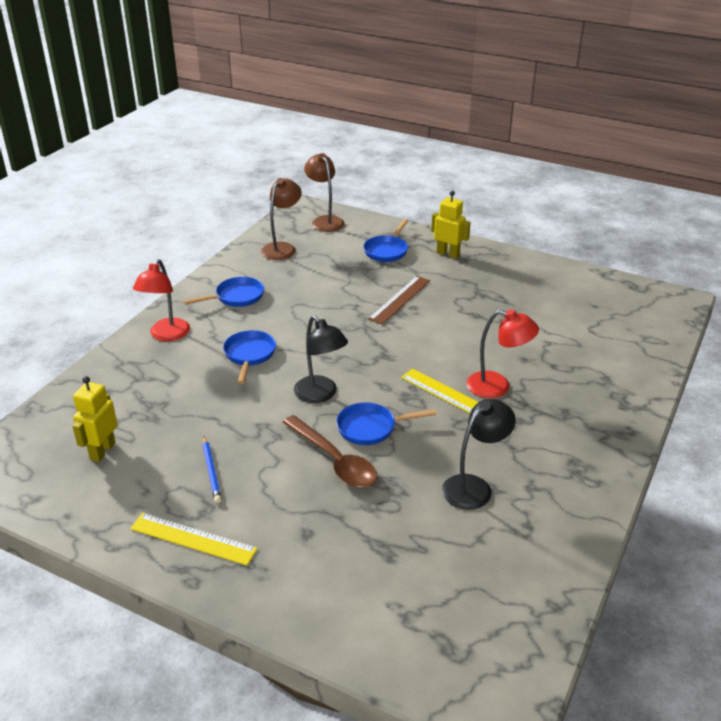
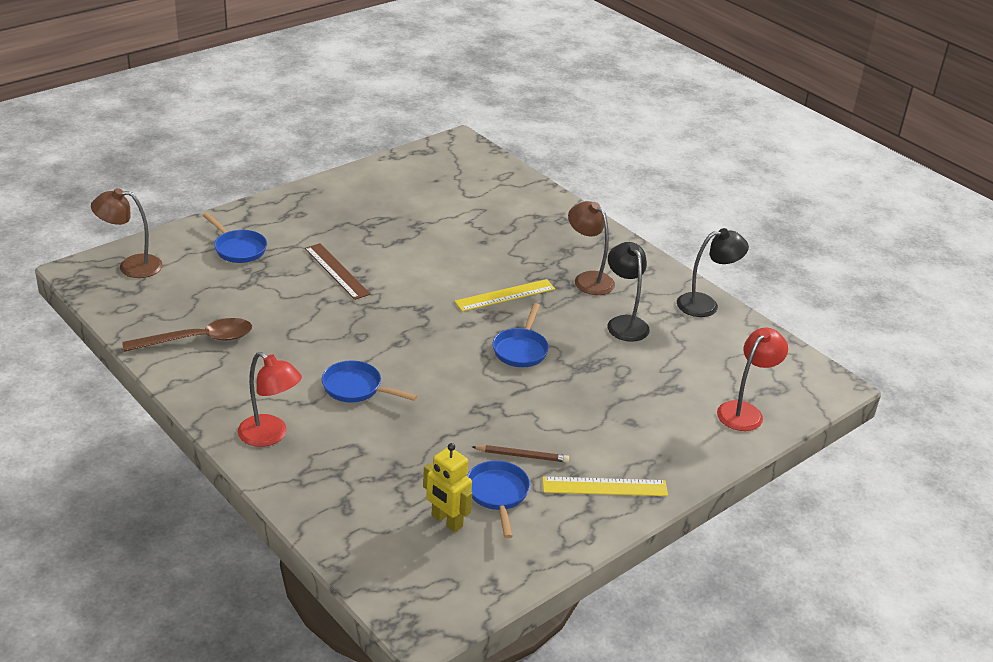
camera: 70 degrees left, 0 degrees up
yellow ruler [130,513,258,565] -> yellow ruler turned 45 degrees clockwise [542,477,668,496]
blue pan [184,277,264,307] -> blue pan moved to [467,461,530,538]
blue pencil [202,436,222,503] -> brown pencil [472,445,569,462]
brown lamp [261,178,302,260] -> brown lamp moved to [568,201,615,295]
brown spoon [283,415,377,488] -> brown spoon moved to [122,318,252,352]
black lamp [294,315,348,403] -> black lamp moved to [677,228,749,317]
yellow robot [431,191,471,259] -> none
red lamp [467,309,539,398] -> red lamp moved to [717,328,788,431]

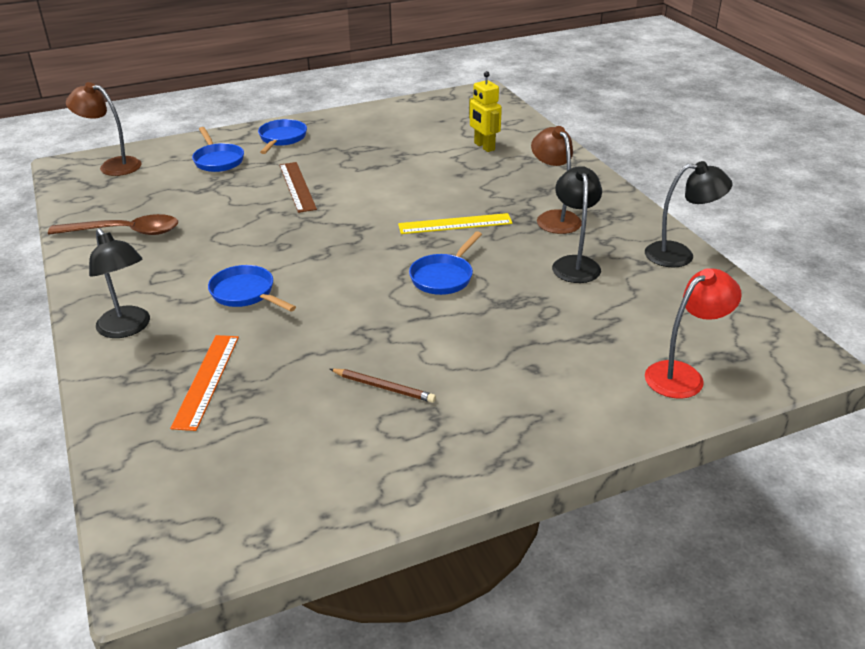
camera: 20 degrees right, 0 degrees up
red lamp [238,352,302,447] -> black lamp [89,228,150,338]
yellow robot [423,443,472,532] -> yellow robot moved to [469,71,502,152]
blue pan [467,461,530,538] -> blue pan moved to [258,119,307,154]
yellow ruler [542,477,668,496] -> none
none -> orange ruler [170,335,239,431]

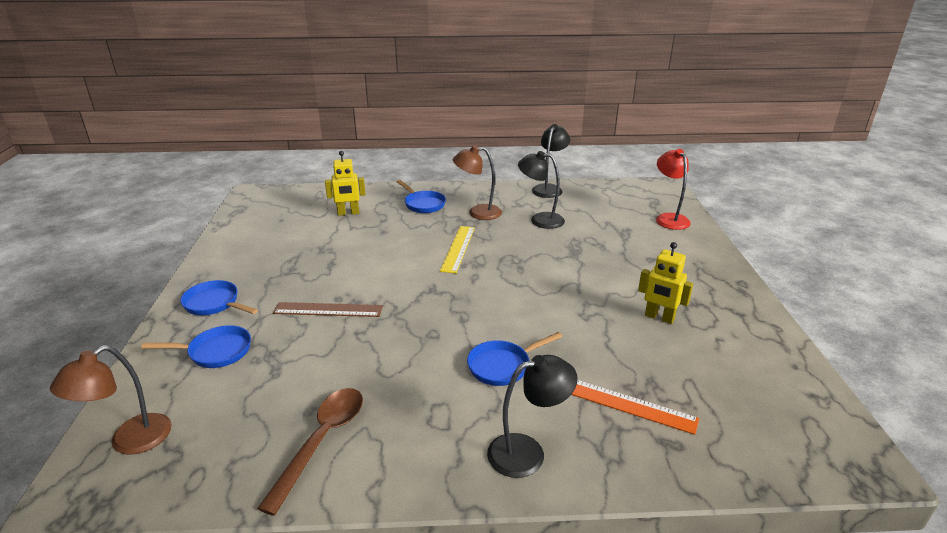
camera: 70 degrees left, 5 degrees down
brown pencil [330,369,436,403] -> yellow robot [638,242,693,324]
blue pan [409,231,482,295] -> blue pan moved to [396,180,446,213]

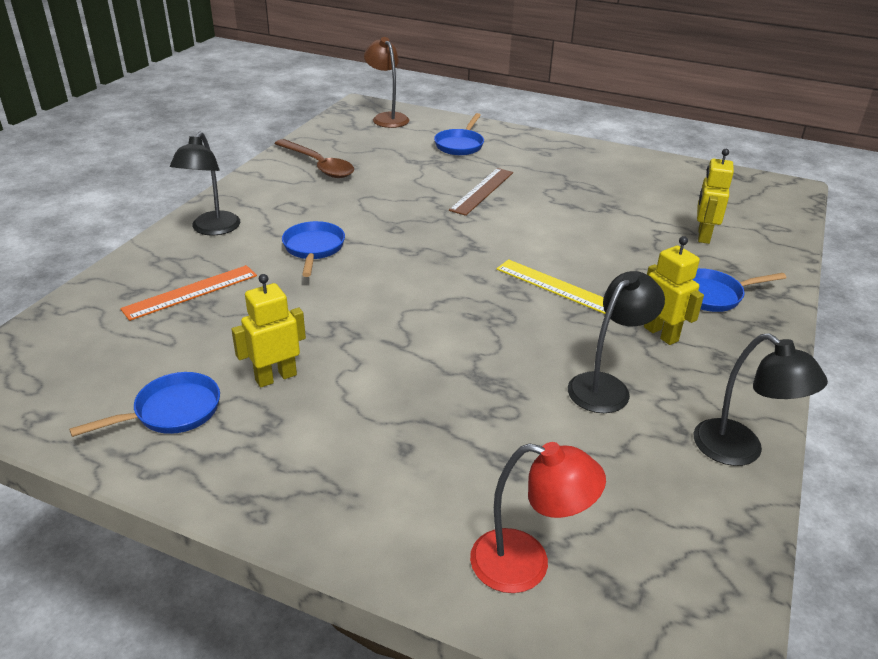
camera: 115 degrees right, 5 degrees up
blue pan [180,280,258,315] -> blue pan moved to [69,372,220,437]
brown lamp [453,146,502,220] -> yellow robot [644,236,704,345]

